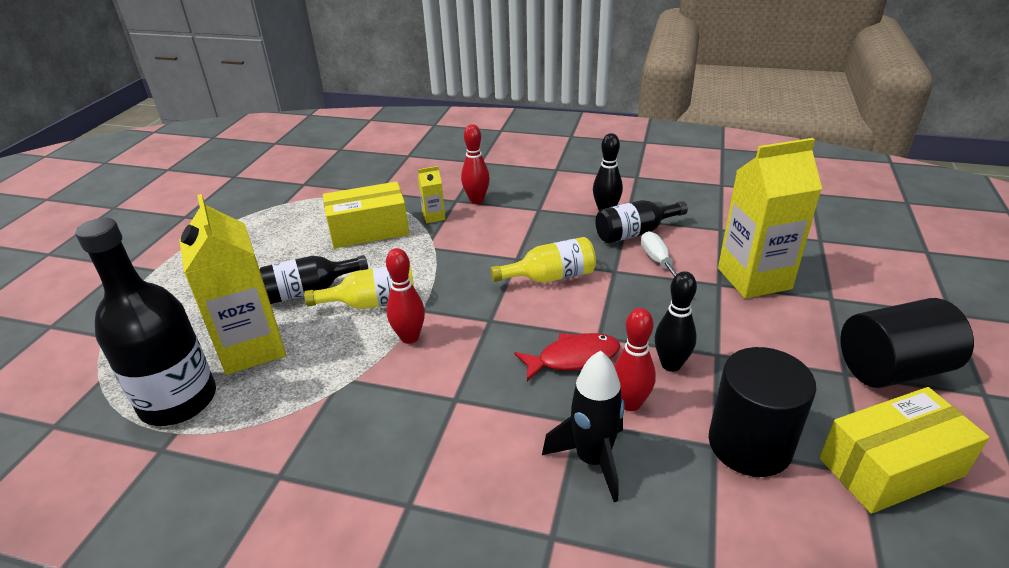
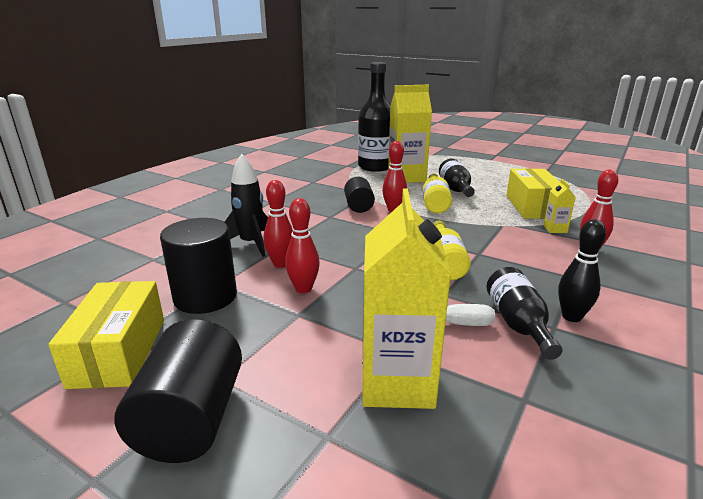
camera: 105 degrees right, 10 degrees down
red fish [514,333,620,381] -> none
black bowling pin [655,271,697,372] -> red bowling pin [285,198,320,293]
none -> black cylinder [344,177,375,213]

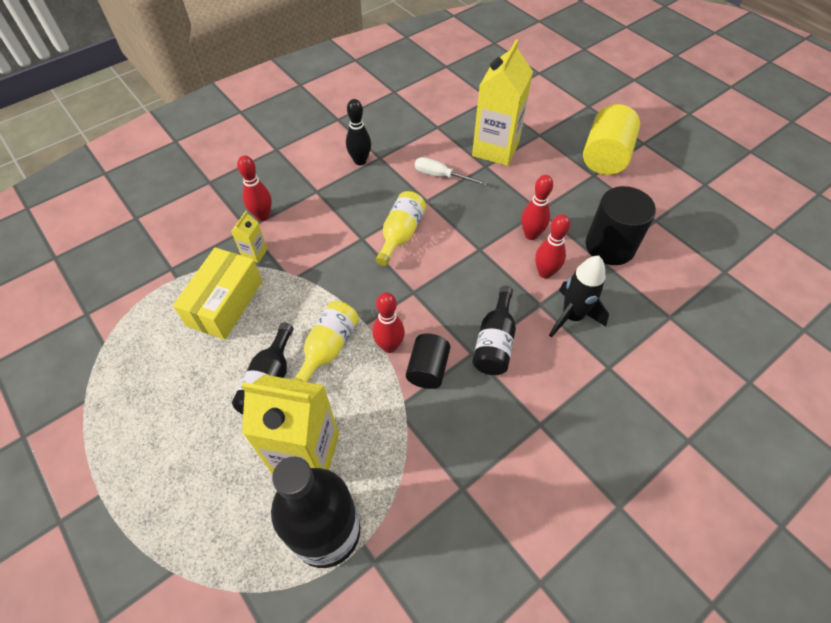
camera: 160 degrees left, 30 degrees up
yellow box [48,281,164,389] -> none
black cylinder [115,319,242,463] -> yellow cylinder [583,104,640,175]
black bottle [486,267,563,360] -> black bottle moved to [472,286,516,375]

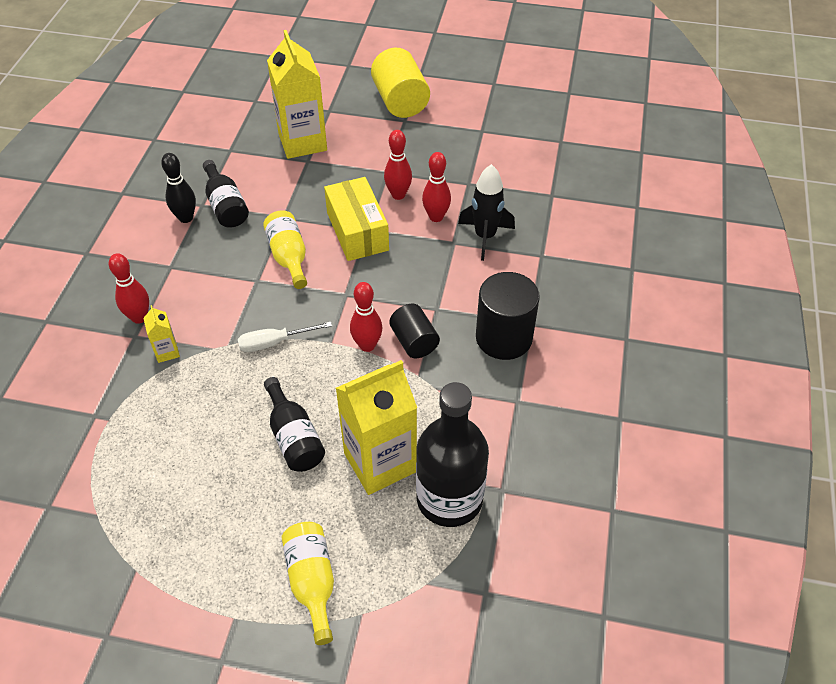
camera: 40 degrees left, 5 degrees down
yellow box [173,247,262,340] -> yellow box moved to [324,177,389,261]
yellow bottle [293,301,359,382] -> yellow bottle moved to [281,522,334,645]
white screwdriver [415,157,487,186] -> white screwdriver moved to [238,322,332,352]
black bottle [472,286,516,375] -> black bottle moved to [203,160,249,228]
black cylinder [585,186,656,265] -> black cylinder moved to [476,272,540,360]

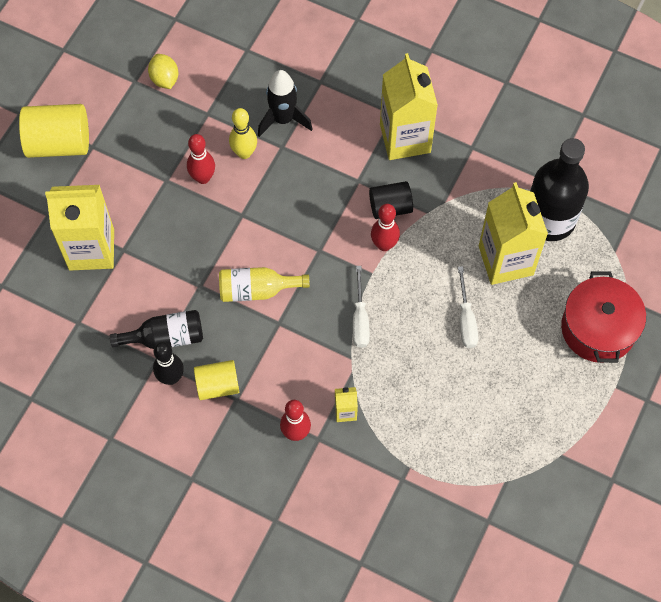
camera: 75 degrees left, 15 degrees up
black bottle [264,377,325,472] -> white screwdriver [458,266,478,348]
yellow bottle [281,522,334,645] -> red pot [561,271,646,363]
yellow box [324,177,389,261] -> none
red bowling pin [422,152,451,222] -> yellow bowling pin [229,108,257,159]
black cylinder [476,272,540,360] -> yellow carton [380,53,438,160]
none -> yellow lemon [148,54,178,89]
none -> yellow cylinder [194,360,239,400]

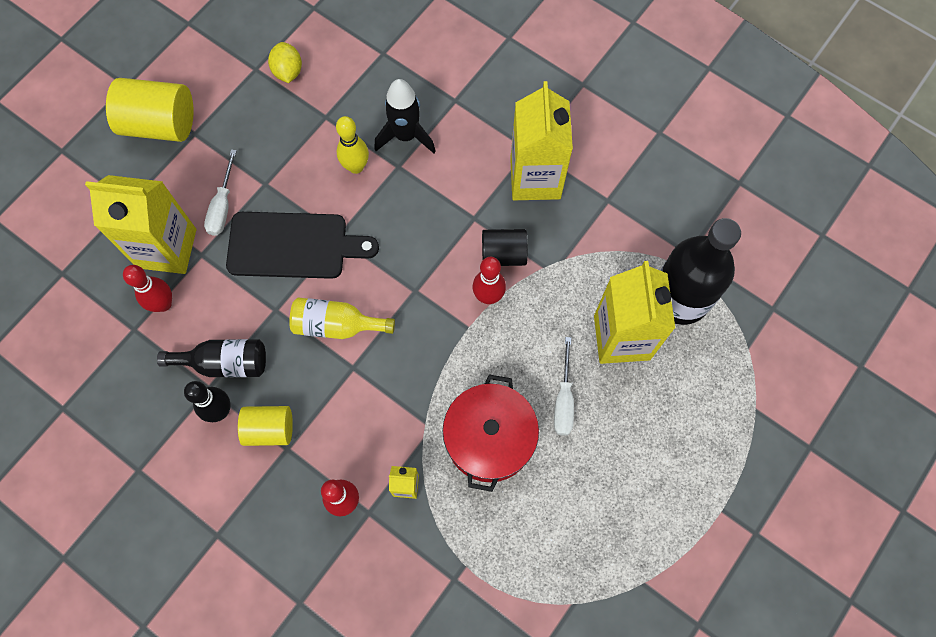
camera: 10 degrees right, 5 degrees up
red bowling pin [187,134,215,184] -> red bowling pin moved to [123,265,172,312]
white screwdriver [353,266,370,348] -> white screwdriver moved to [204,149,237,236]
red pot [561,271,646,363] -> red pot moved to [443,374,539,492]
none -> black cutting board [226,212,379,279]

